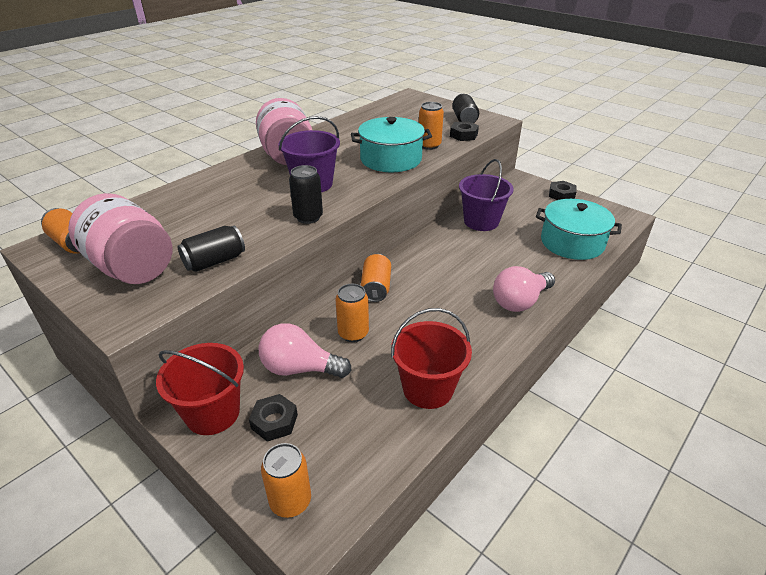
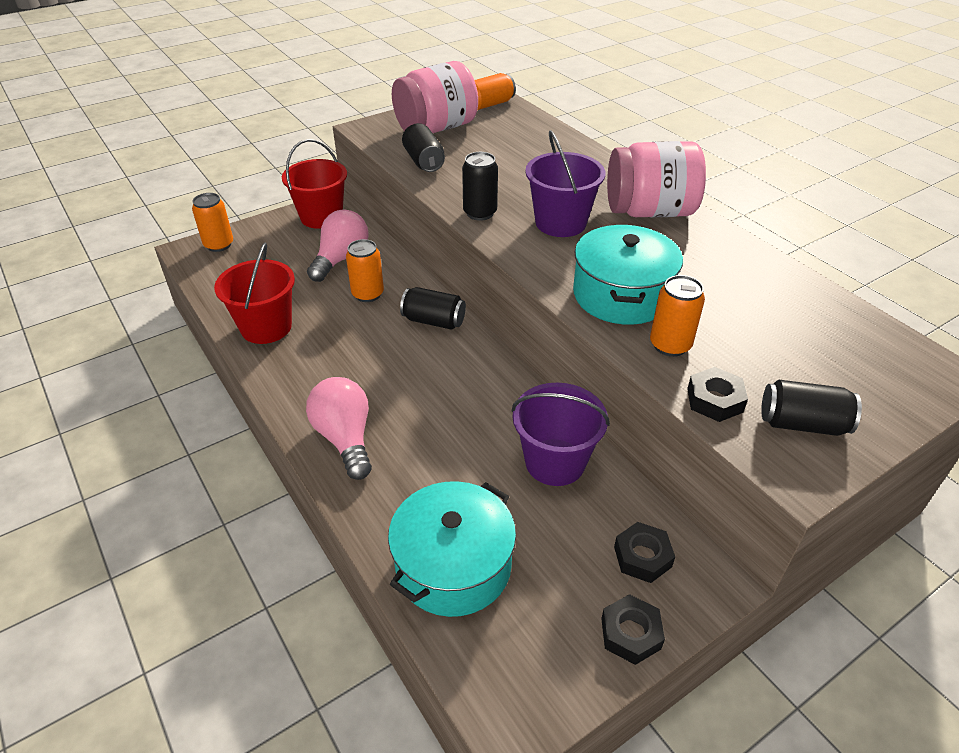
camera: 105 degrees right, 5 degrees up
black nut [249,394,298,442] -> black nut moved to [614,522,675,583]
orange can [361,254,391,302] -> black can [400,287,466,330]

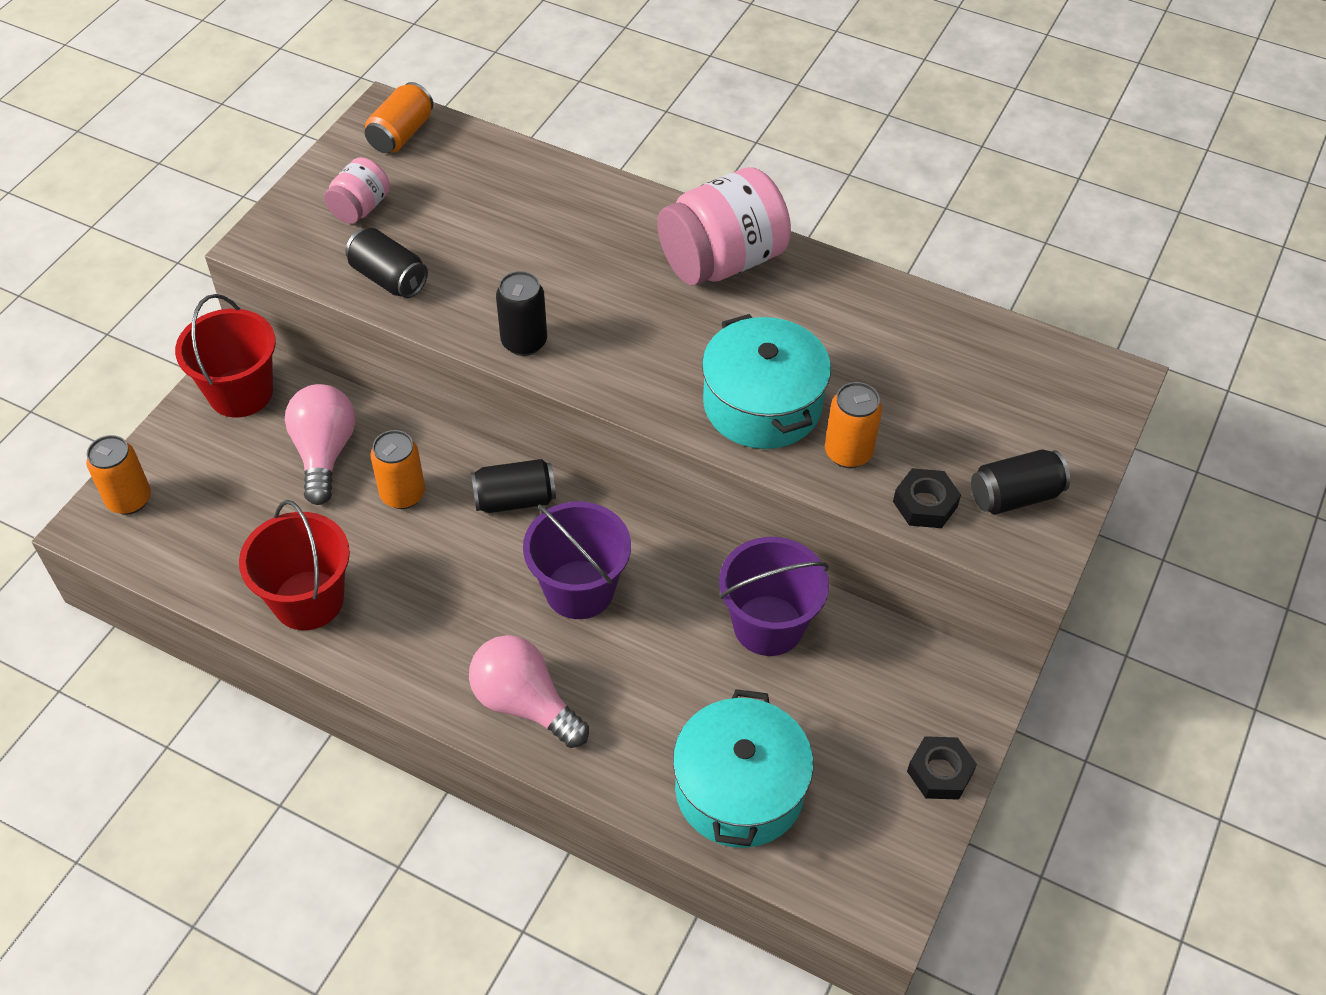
camera: 30 degrees left, 10 degrees up
pink jar [392,61,478,133] -> pink jar [324,157,390,224], size x0.52
purple bucket [525,130,605,237] -> purple bucket moved to [523,502,631,619]
black nut [614,522,675,583] -> none

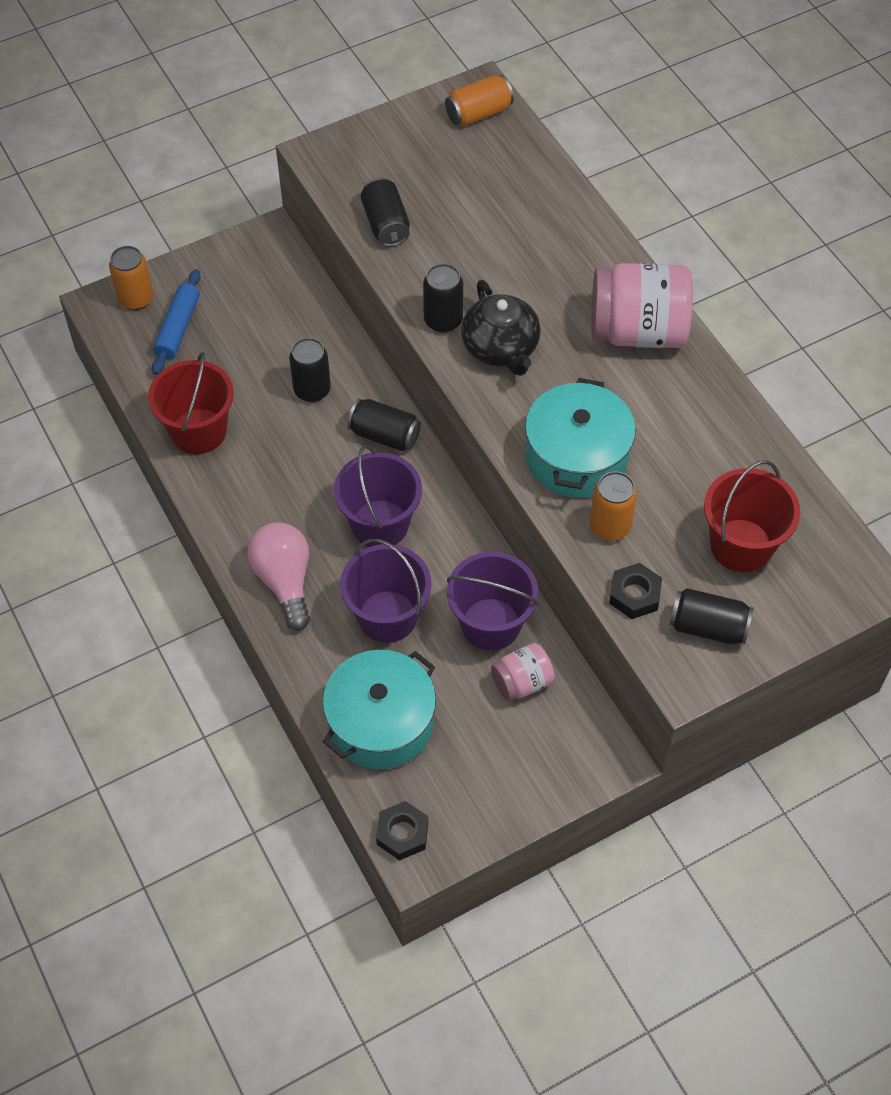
camera: 35 degrees right, 5 degrees up
red bucket [175,294,276,418] -> red bucket moved to [704,460,801,572]
pink light bulb [285,384,355,505] -> none
pink jar [324,157,390,224] -> pink jar moved to [491,643,555,701]
orange can [371,430,425,509] -> black can [289,338,331,402]
black nut [907,736,977,800] -> black nut moved to [376,801,428,861]
none -> blue rolling pin [152,269,201,375]
none -> purple bucket [340,539,431,643]
none -> black teapot [461,280,541,376]

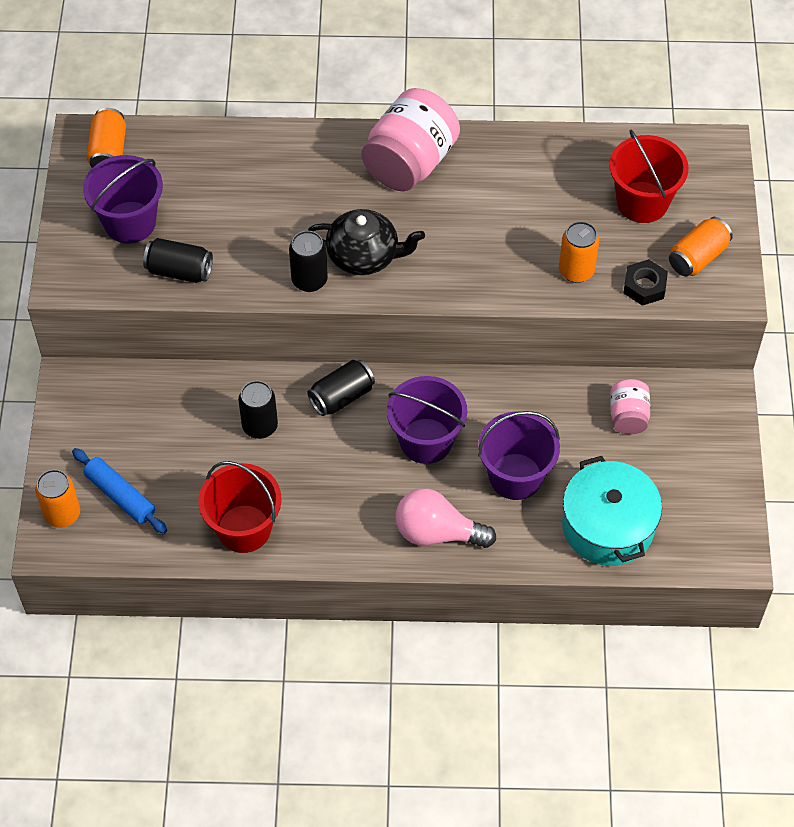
camera: 60 degrees left, 0 degrees up
black nut [376,801,428,861] -> none
purple bucket [447,552,539,651] -> purple bucket moved to [83,155,163,244]
turquoise pot [525,378,636,498] -> none
black can [670,588,753,645] -> orange can [669,217,733,276]

